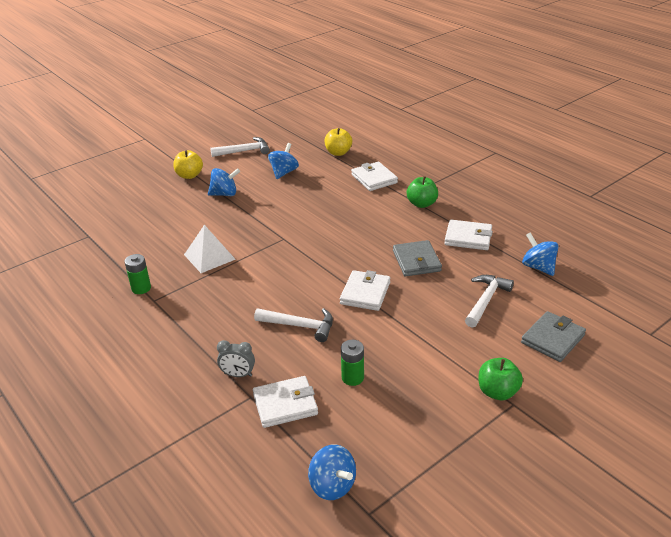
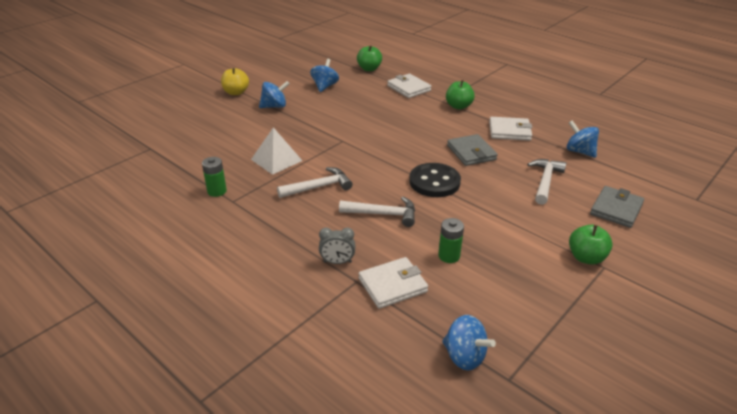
camera: 10 degrees left, 0 degrees up
white hammer [210,137,270,157] -> white hammer moved to [277,167,353,198]
yellow apple [325,128,352,156] -> green apple [357,45,382,71]
white wallet [340,270,390,311] -> black button [409,163,461,197]

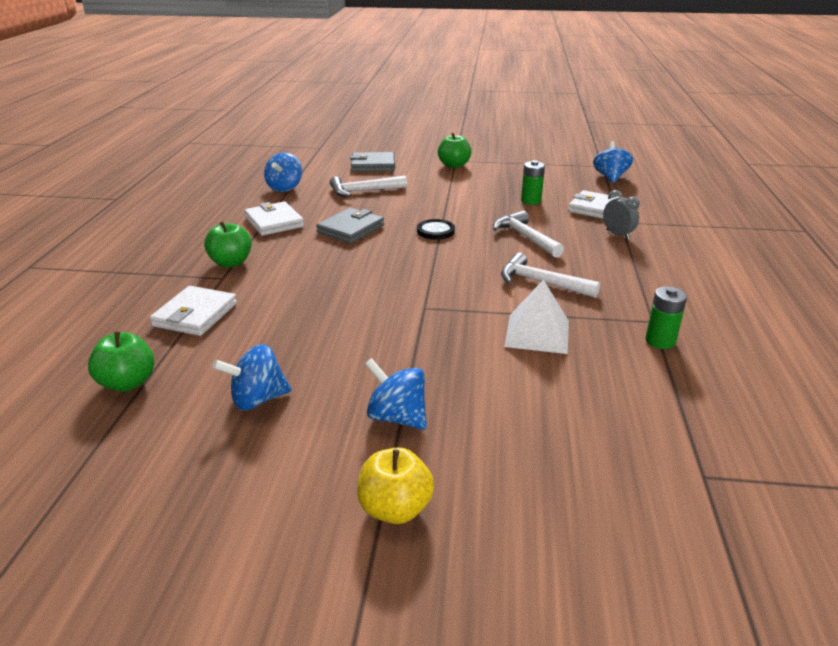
camera: 125 degrees left, 5 degrees down
black button [409,163,461,197] -> black button [417,219,455,240], size x0.62

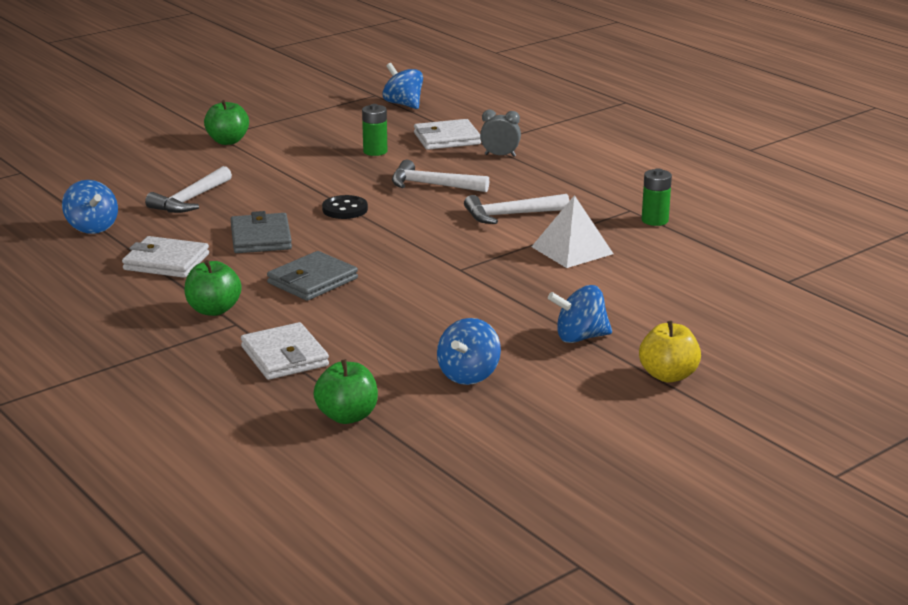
camera: 45 degrees left, 5 degrees down
grey wallet [350,152,395,172] -> grey wallet moved to [267,251,358,301]

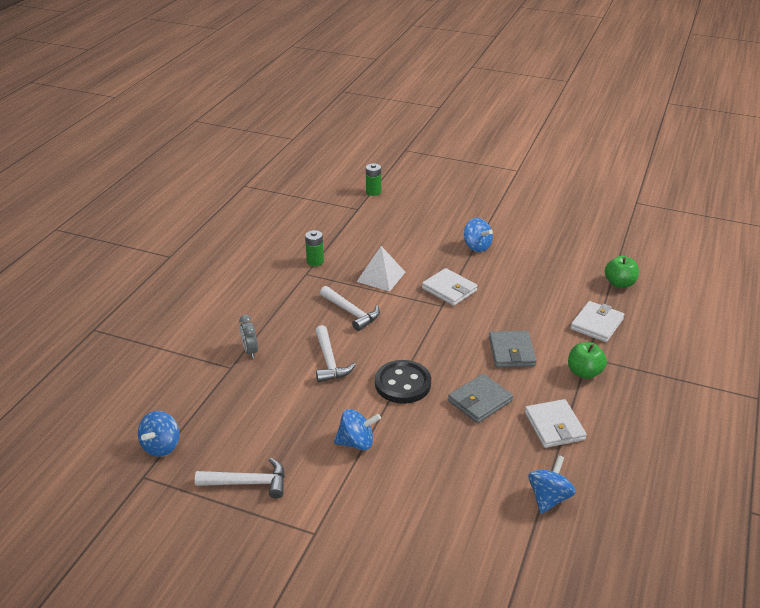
camera: 120 degrees left, 10 degrees up
white hammer [145,166,232,213] -> white hammer moved to [195,458,285,499]
green apple [204,100,249,145] -> none
grey wallet [267,251,358,301] -> grey wallet turned 75 degrees clockwise [489,331,537,367]
black button [322,195,368,219] -> black button [375,360,431,404], size x1.60
green battery [362,104,387,156] -> green battery moved to [366,163,381,196]
white wallet [414,119,481,150] -> white wallet moved to [422,268,478,306]
blue spinning top [437,318,501,385] -> blue spinning top moved to [334,409,381,450]
yellow apple [639,321,701,383] -> none

